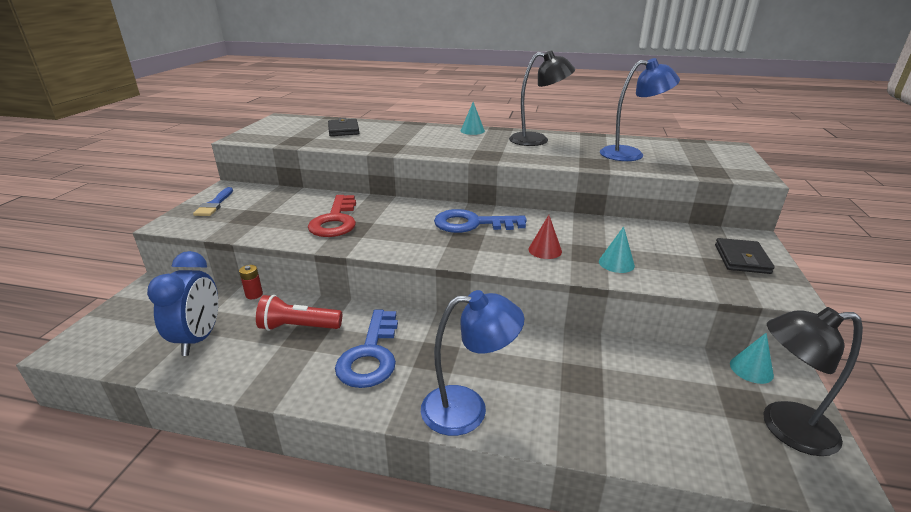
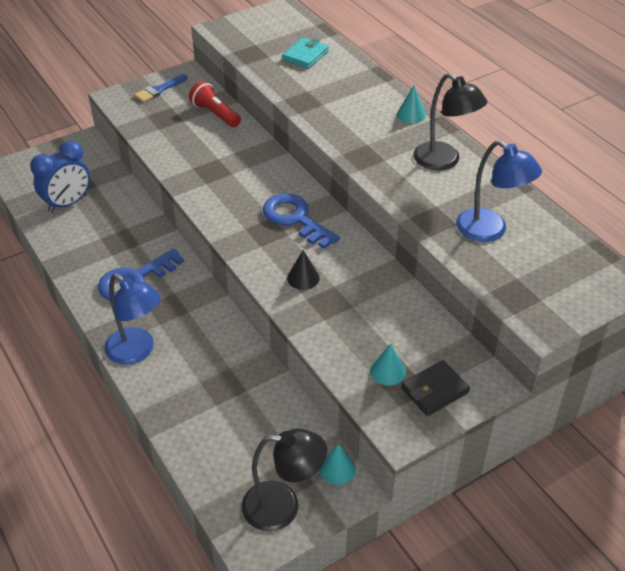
camera: 45 degrees right, 15 degrees up
red battery [239,265,263,299] -> none
red flashlight [256,295,342,331] -> red flashlight moved to [189,81,241,127]
red key [308,195,356,237] -> none
black wallet [328,118,359,136] -> turquoise wallet [282,37,329,69]
red cone [528,215,562,259] -> black cone [287,250,320,290]
turquoise cone [599,226,635,273] -> turquoise cone moved to [370,343,406,386]
black lamp [763,307,863,456] -> black lamp turned 135 degrees clockwise [242,429,327,531]

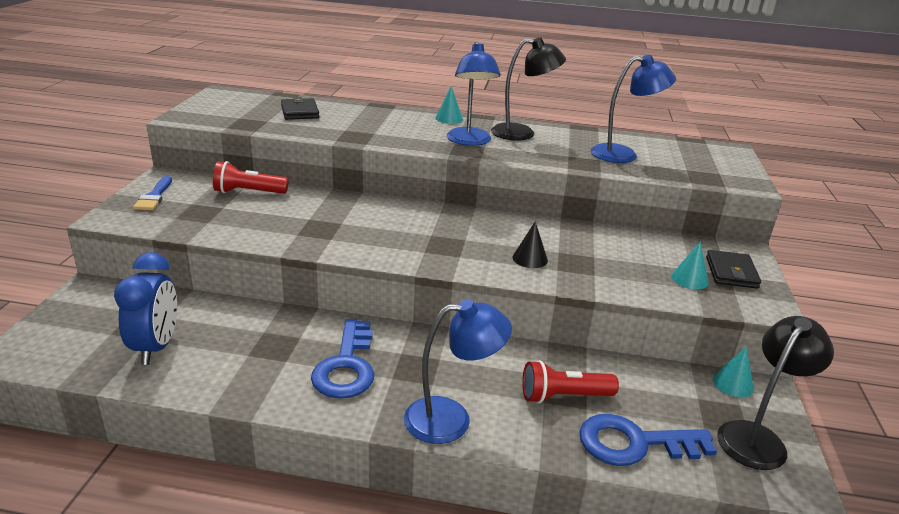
camera: 50 degrees left, 15 degrees down
blue key [262,193,340,249] -> blue key moved to [579,414,717,466]
turquoise wallet [282,37,329,69] -> black wallet [281,97,319,120]
none -> blue lamp [447,41,501,146]
none -> red flashlight [522,360,619,404]

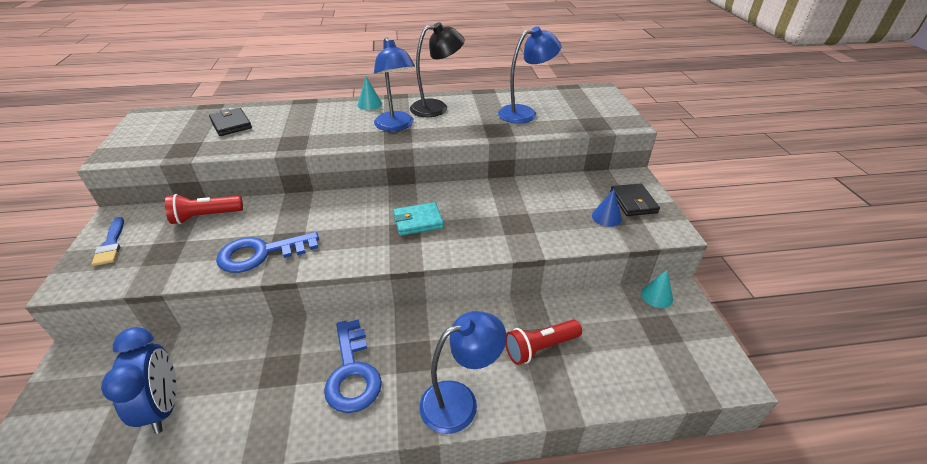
camera: 15 degrees left, 10 degrees up
black cone [513,221,548,268] -> none
blue key [579,414,717,466] -> blue key moved to [216,232,319,273]
turquoise cone [671,242,709,289] -> blue cone [592,189,622,227]
black lamp [717,316,834,470] -> none
none -> turquoise wallet [393,202,444,236]

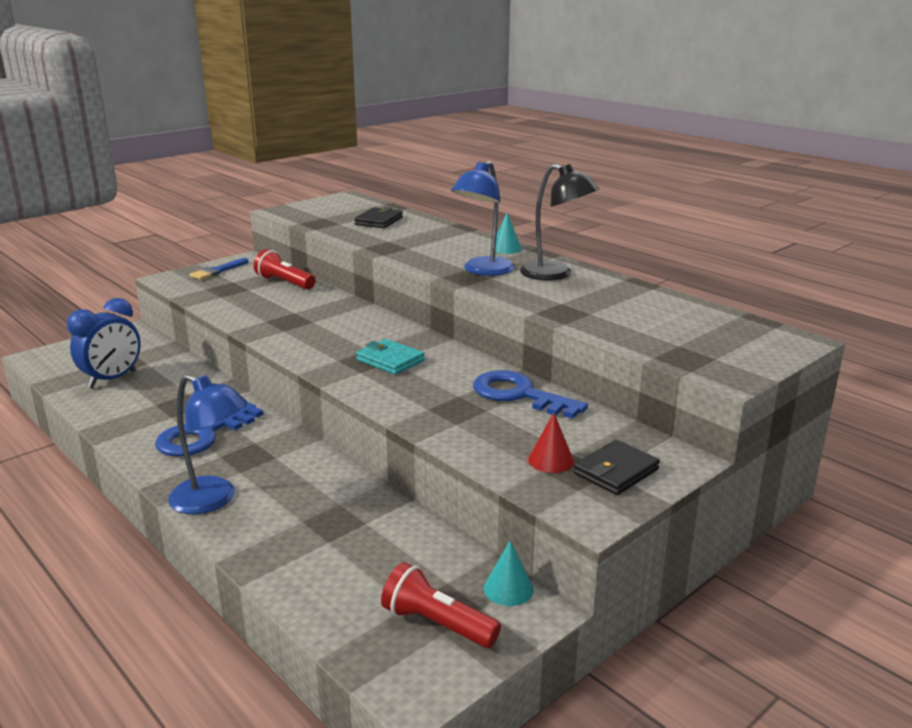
camera: 55 degrees right, 15 degrees down
blue key [216,232,319,273] -> blue key moved to [473,370,588,419]
blue lamp [498,26,561,124] -> none
red flashlight [505,320,582,365] -> red flashlight moved to [381,562,501,648]
blue cone [592,189,622,227] -> red cone [528,412,574,473]

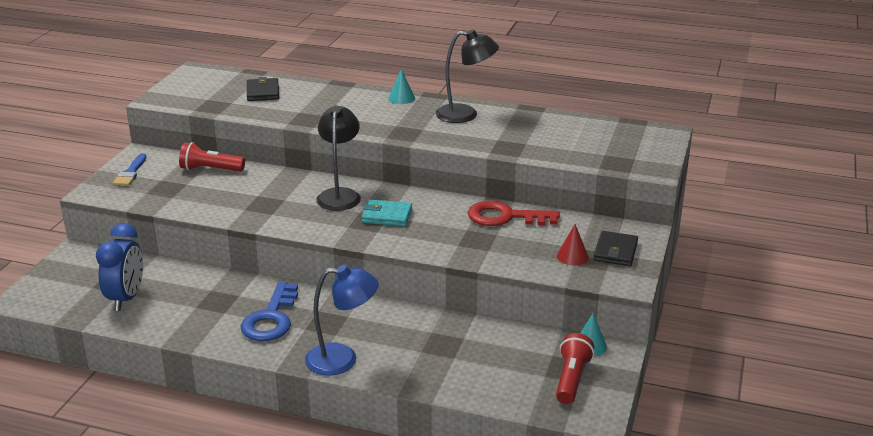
camera: 30 degrees left, 5 degrees up
red flashlight [381,562,501,648] -> red flashlight turned 105 degrees clockwise [556,333,594,404]
blue lamp [451,161,515,276] -> none
blue key [473,370,588,419] -> red key [468,201,560,226]
none -> black lamp [317,105,361,211]

